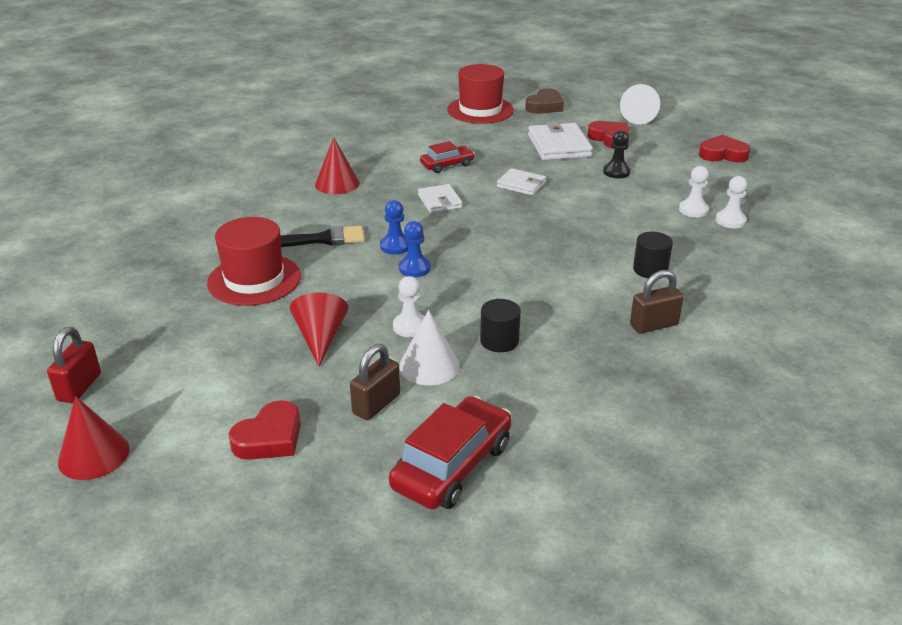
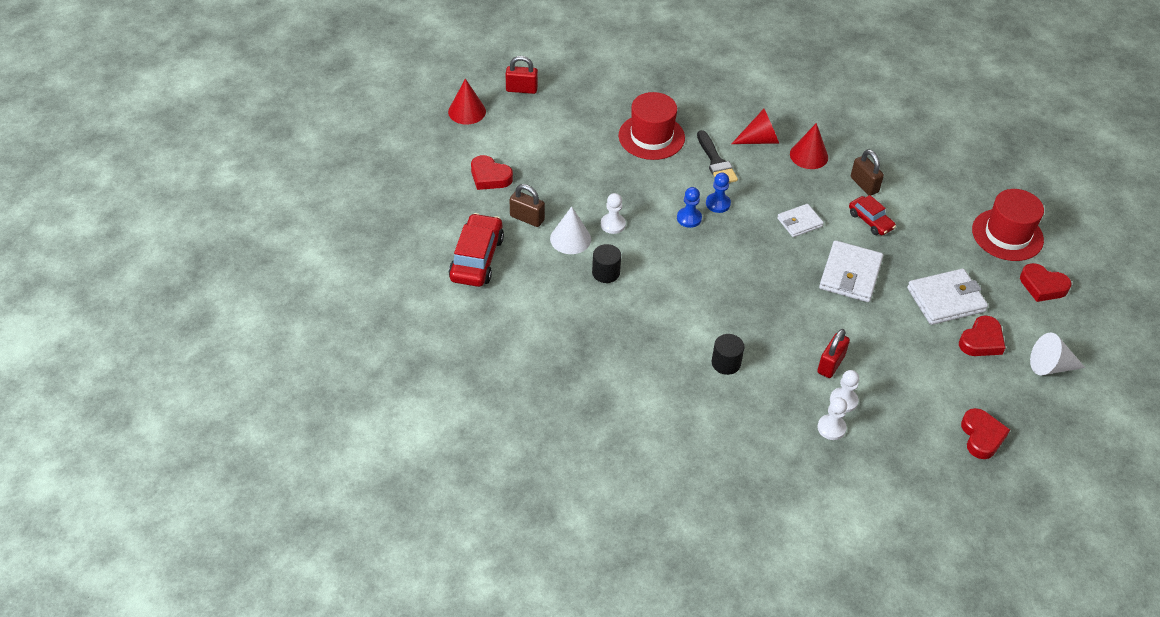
camera: 80 degrees right, 15 degrees up
red cone [290,293,348,366] -> red cone moved to [732,109,779,144]
red car [389,396,512,509] -> red car turned 105 degrees counterclockwise [449,213,504,287]
white wallet [497,168,546,196] -> white wallet [819,240,883,302], size x1.65
brown heart [525,88,564,114] -> red heart [1020,263,1071,302]
black pawn [603,130,631,178] -> none
brown padlock [630,270,683,334] -> brown padlock moved to [851,149,884,195]
none -> red padlock [817,329,850,378]

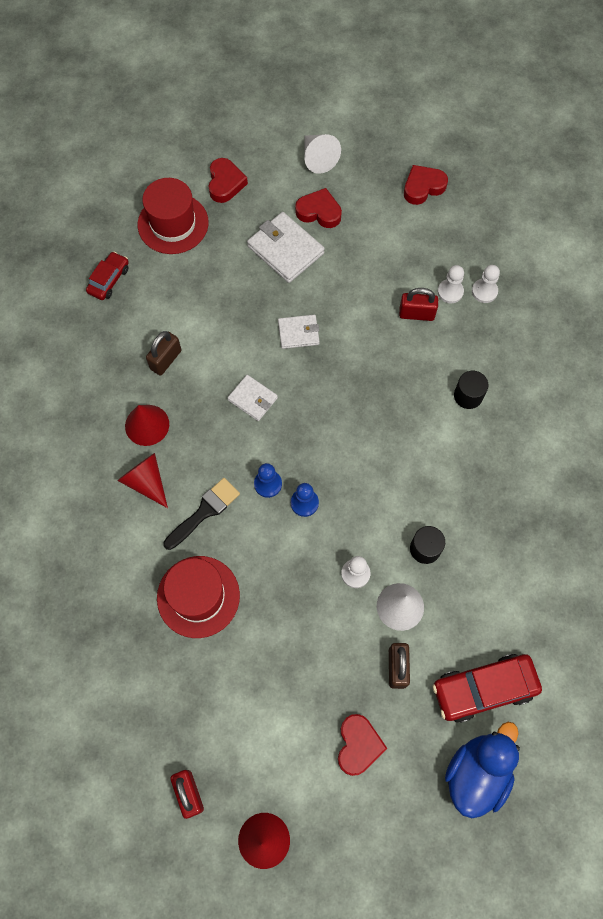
camera: 115 degrees left, 20 degrees up
white wallet [819,240,883,302] -> white wallet [278,315,320,349], size x0.61
red car [849,195,896,235] -> red car moved to [86,251,129,300]
none -> blue duck [445,722,520,818]

